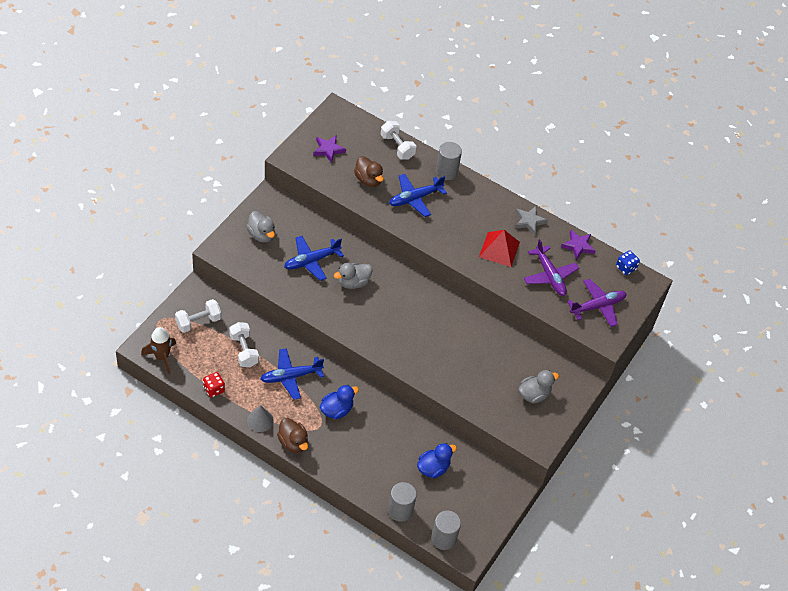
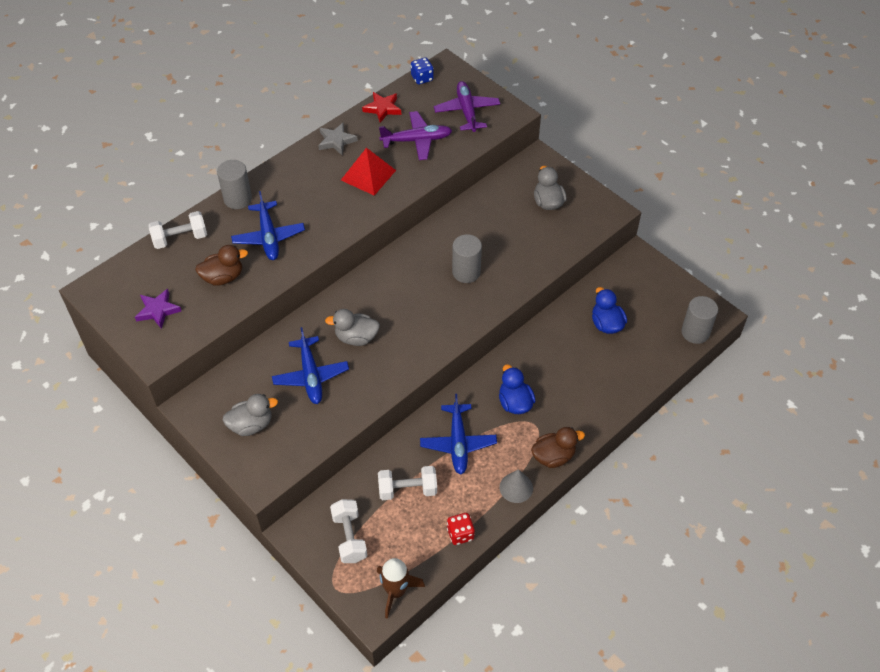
camera: 70 degrees left, 0 degrees up
grey duck [334,263,373,289] -> grey duck turned 105 degrees clockwise [325,309,380,346]
grey cylinder [388,482,417,522] -> grey cylinder moved to [452,234,482,283]
purple star [561,230,596,260] -> red star [362,92,401,123]

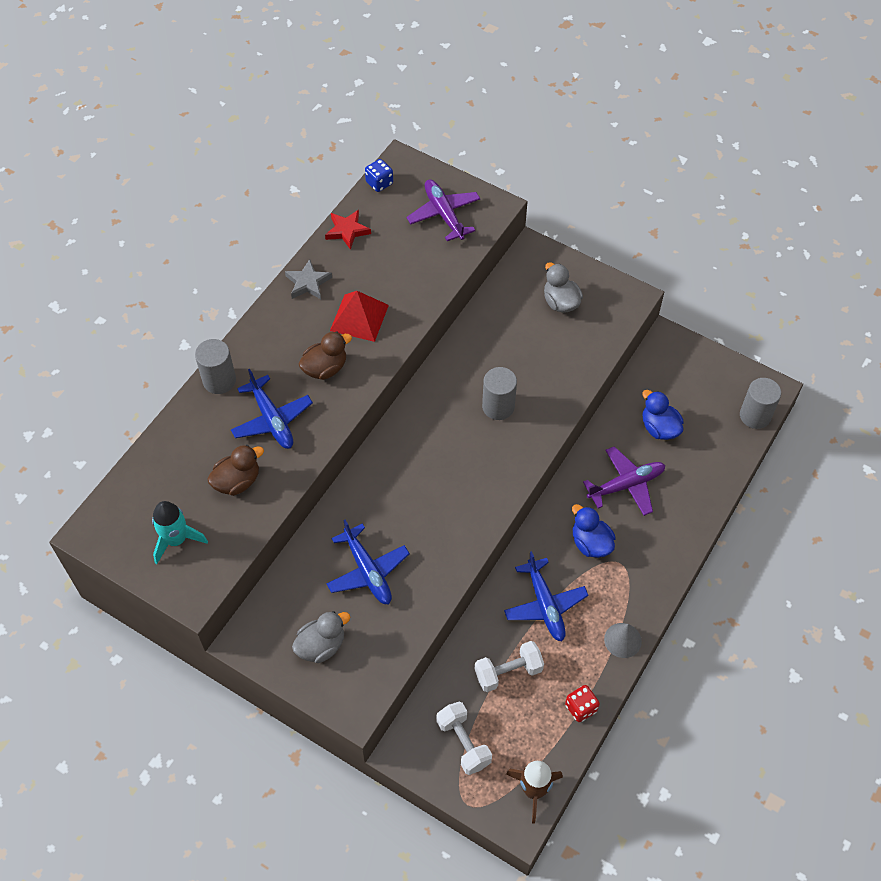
camera: 15 degrees left, 5 degrees up
purple star [135,289,181,329] -> turquoise rocket [152,501,208,564]
white dumbbell [148,211,207,249] -> none
grey duck [325,309,380,346] -> none
purple plane [379,111,452,160] -> purple plane moved to [583,446,665,516]
brown duck [531,427,585,468] -> brown duck moved to [299,331,352,380]

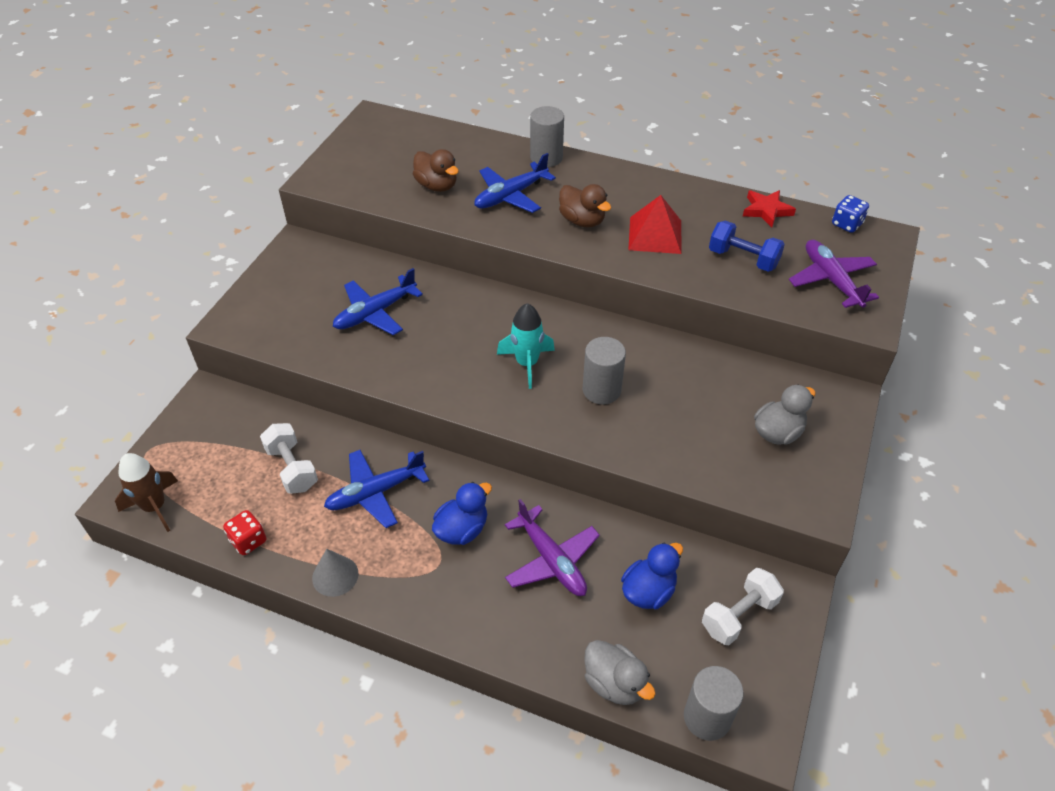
camera: 80 degrees right, 10 degrees down
turquoise rocket [152,501,208,564] -> turquoise rocket moved to [497,303,555,389]
grey star [285,259,332,299] -> none
grey duck [292,611,350,663] -> grey duck moved to [584,640,656,705]
purple plane [406,179,480,241] -> purple plane turned 75 degrees counterclockwise [789,240,879,308]
white dumbbell [437,702,492,775] -> white dumbbell moved to [702,568,784,645]
none -> blue dumbbell [709,221,785,272]

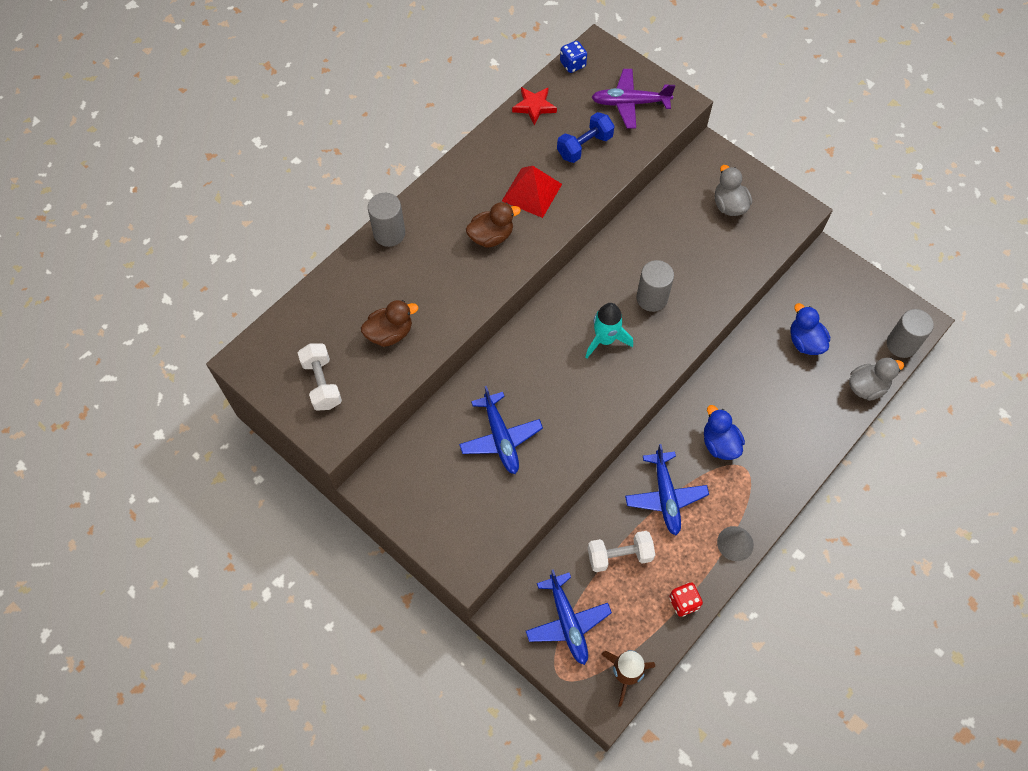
camera: 70 degrees left, 15 degrees up
blue plane [474,153,556,213] -> blue plane moved to [526,569,612,665]
purple plane [505,499,600,596] -> none
white dumbbell [702,568,784,645] -> white dumbbell moved to [298,343,342,411]

